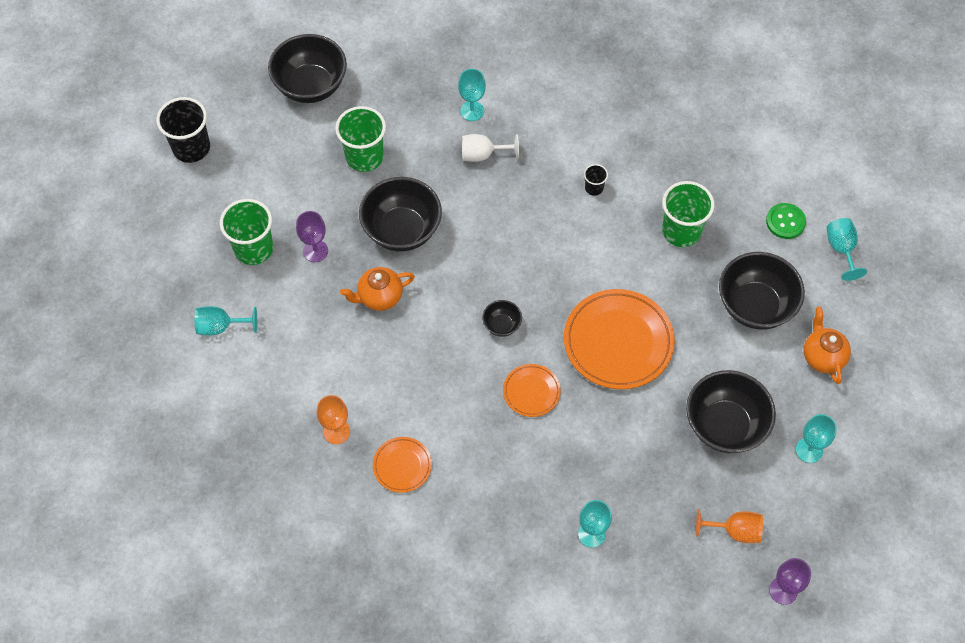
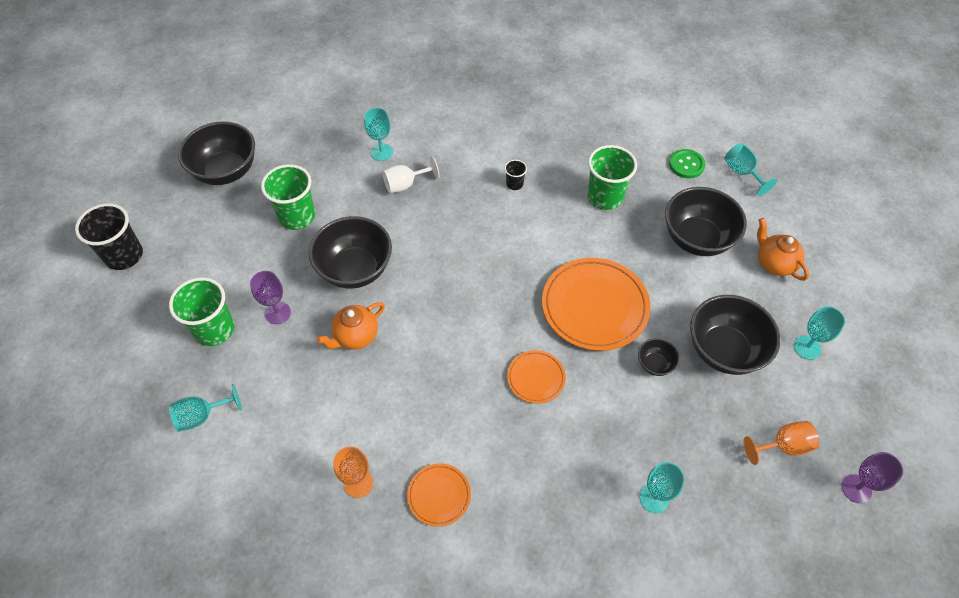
camera: 20 degrees left, 5 degrees down
black bowl [482,300,522,337] -> black bowl moved to [638,338,679,376]

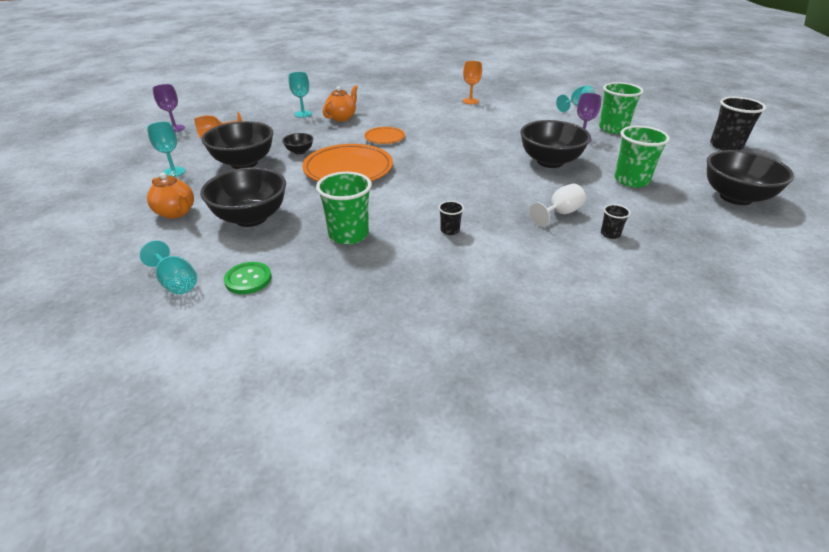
camera: 165 degrees right, 20 degrees down
orange teapot [317,302,385,350] -> orange teapot moved to [323,85,358,122]
turquoise goblet [364,108,393,161] -> black cup [601,204,631,239]
orange plate [407,463,471,527] -> none

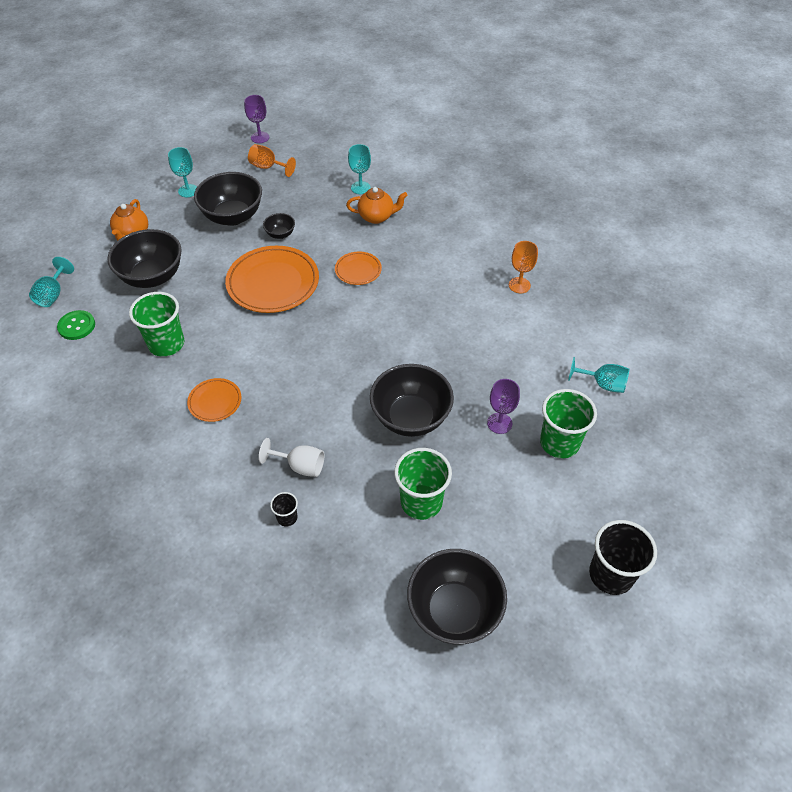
camera: 55 degrees right, 15 degrees up
black cup [439,201,464,235] -> orange plate [187,378,241,422]

